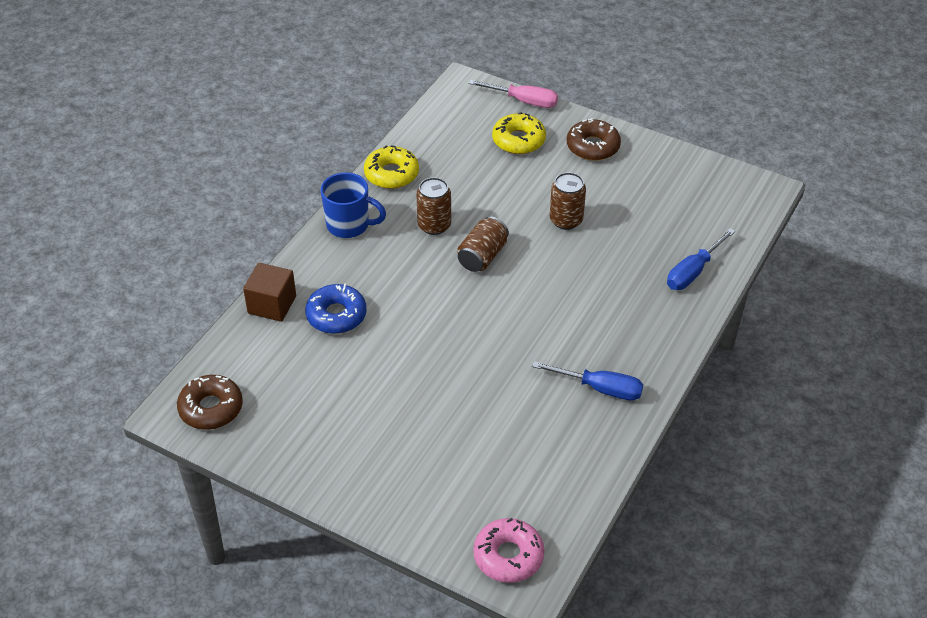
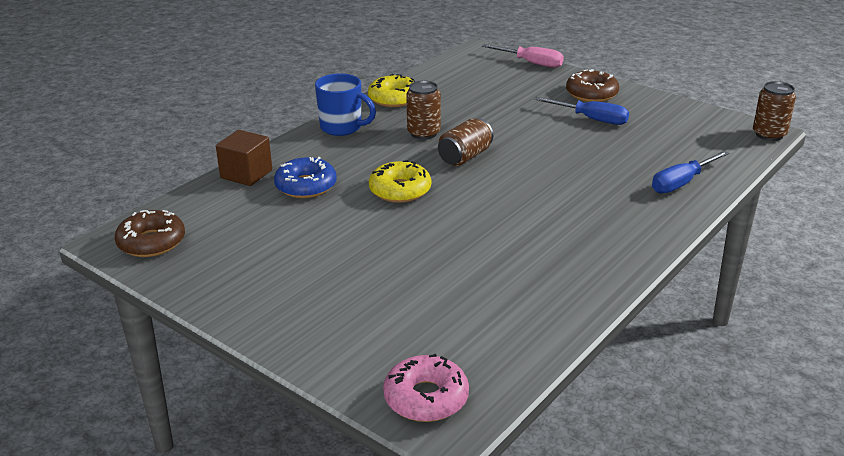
camera: 10 degrees right, 15 degrees down
yellow donut [492,112,546,154] -> yellow donut moved to [369,160,431,203]
blue screwdriver [532,361,643,401] -> blue screwdriver moved to [534,97,629,125]
brown can [550,172,586,230] -> brown can moved to [753,81,796,141]

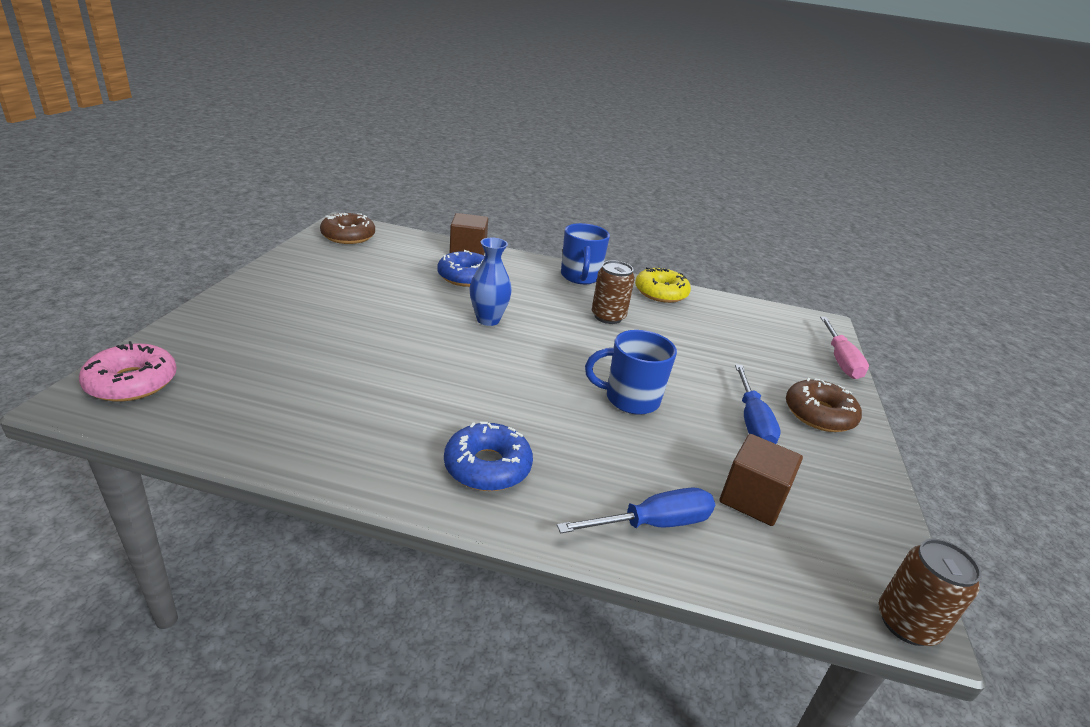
camera: 60 degrees right, 0 degrees up
yellow donut [369,160,431,203] -> blue vase [470,238,512,326]
brown can [438,118,493,166] -> none
blue screwdriver [652,151,729,193] -> blue screwdriver turned 135 degrees clockwise [557,487,715,533]
none -> blue donut [444,422,533,491]
none -> blue mug [585,330,677,415]
none -> brown cube [720,434,803,526]

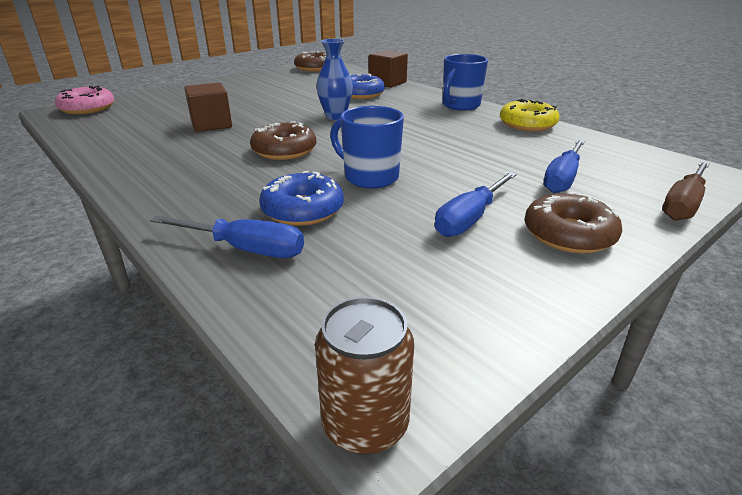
camera: 40 degrees right, 0 degrees up
blue donut [444,422,533,491] -> blue donut moved to [259,171,344,226]
brown can [592,260,635,324] -> none
brown cube [720,434,803,526] -> brown cube moved to [184,83,232,132]
pink screwdriver [820,317,869,379] -> brown screwdriver [662,161,710,221]
none -> brown donut [250,121,316,160]
none -> blue screwdriver [543,140,585,193]

